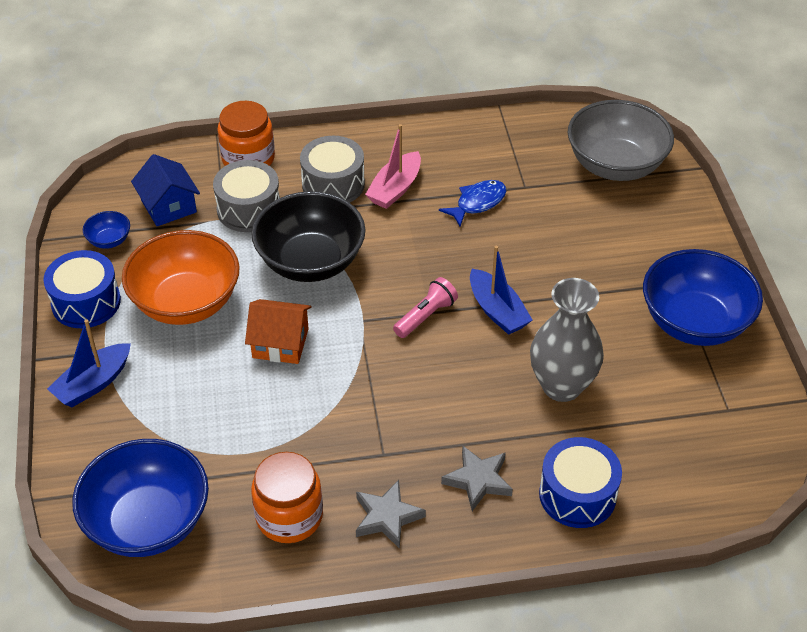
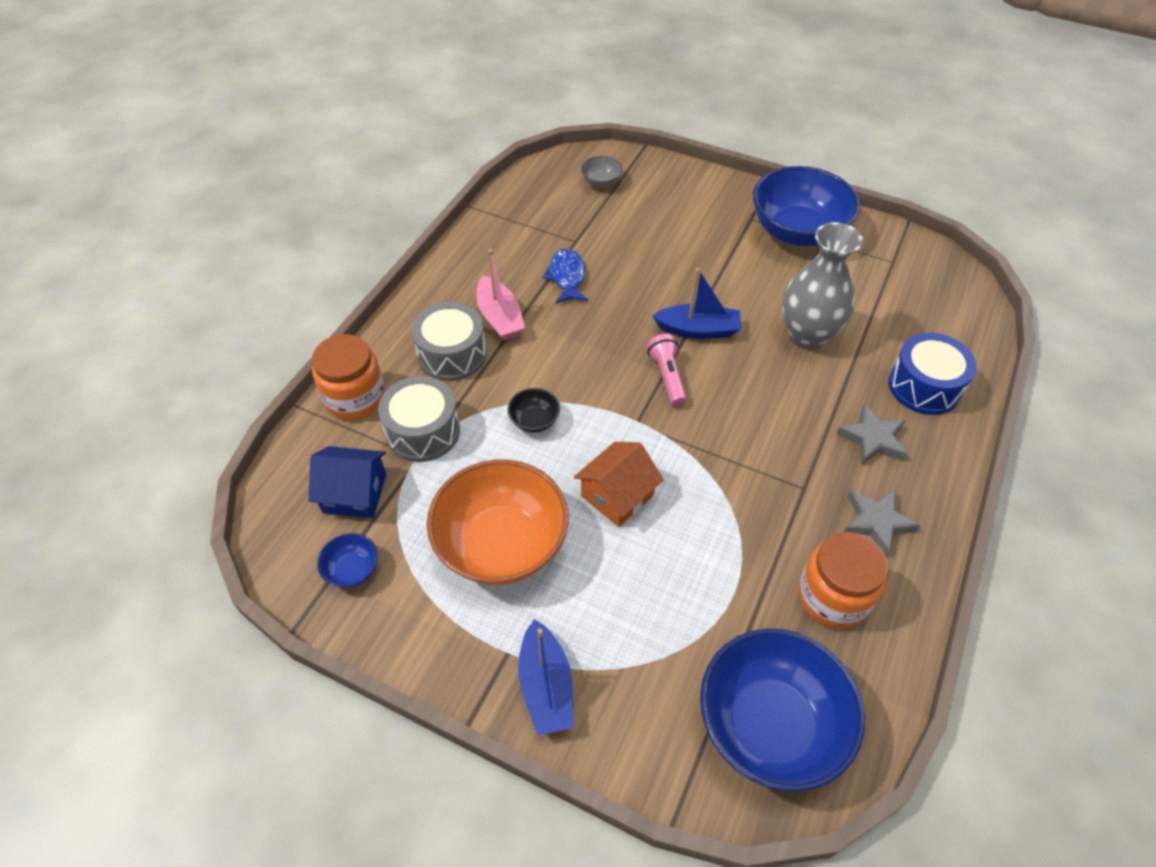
camera: 55 degrees left, 5 degrees up
blue drum [43,250,121,328] -> none
black bowl [252,191,365,282] -> black bowl [507,388,560,433], size x0.43
grey bowl [568,100,674,181] -> grey bowl [581,156,623,188], size x0.43

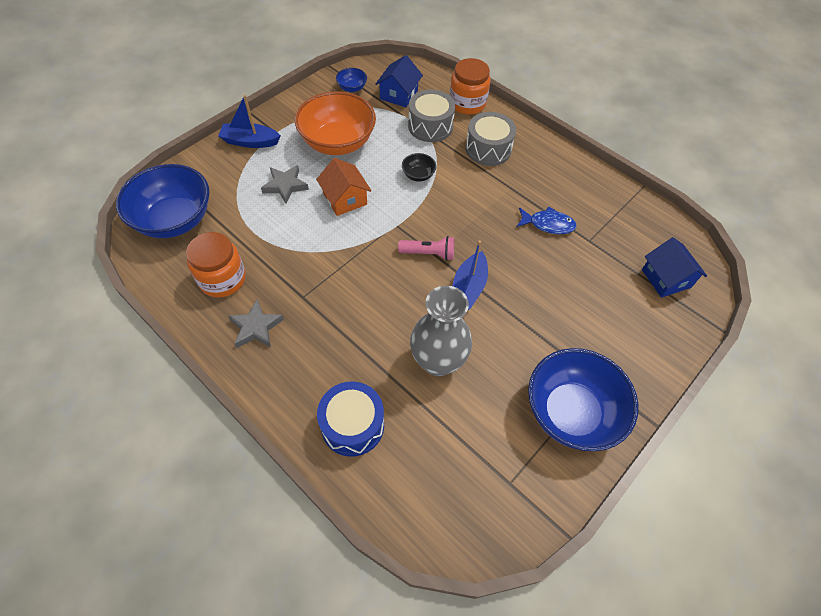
camera: 105 degrees right, 5 degrees up
pink boat [476,249,525,340] -> none
grey bowl [581,156,623,188] -> blue house [642,237,707,298]
grey star [836,404,907,465] -> grey star moved to [261,165,309,203]

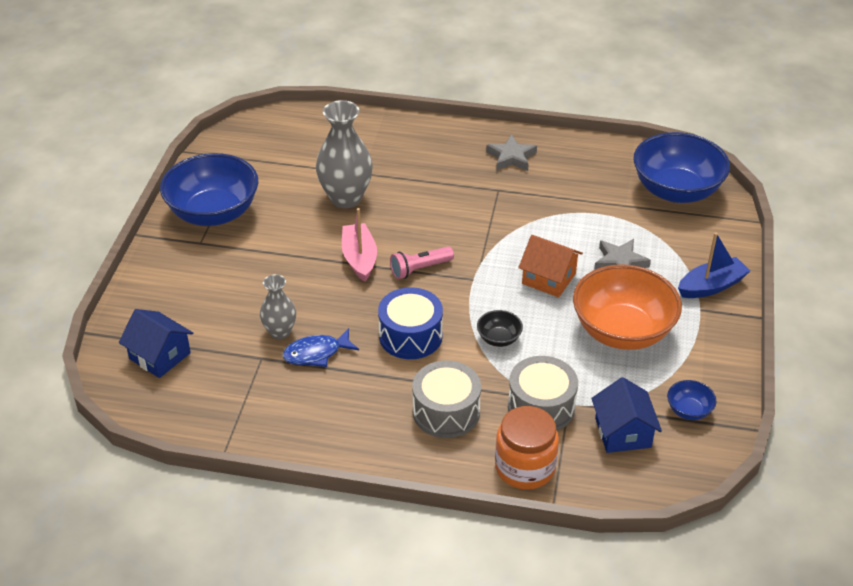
camera: 150 degrees right, 15 degrees down
orange jar [186,232,246,298] -> none
blue drum [317,381,384,457] -> blue drum moved to [378,287,443,359]
blue boat [452,240,488,310] -> pink boat [342,208,377,282]
none -> grey vase [260,274,296,339]

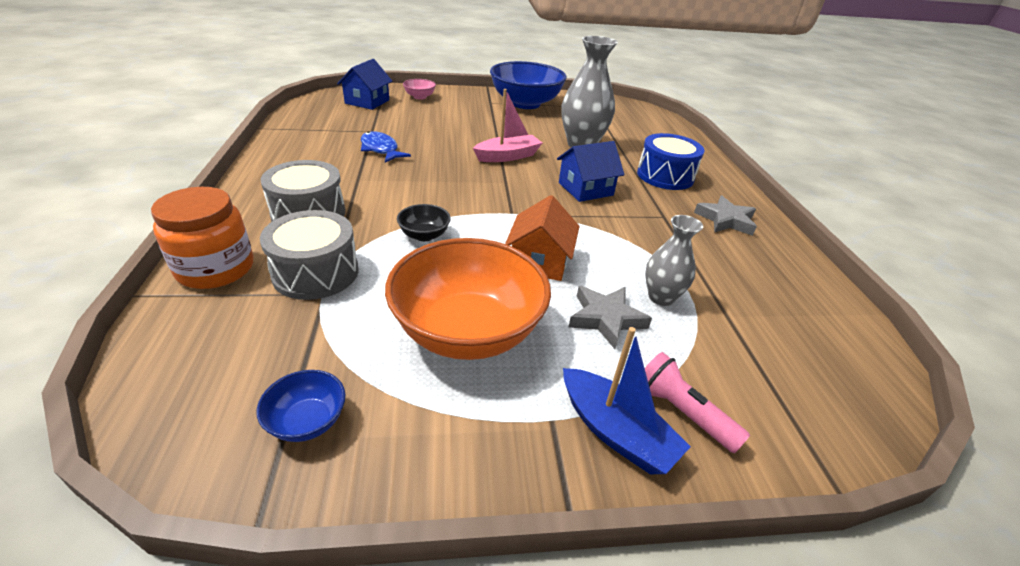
camera: 70 degrees right, 5 degrees down
grey vase [260,274,296,339] -> grey vase moved to [645,215,703,306]
blue drum [378,287,443,359] -> blue drum moved to [637,133,704,190]
pink flashlight [390,246,454,279] -> pink flashlight moved to [645,352,750,453]
blue house [591,377,662,453] -> blue house moved to [557,141,624,202]
blue bowl [633,132,730,203] -> none
none -> pink bowl [403,79,436,100]

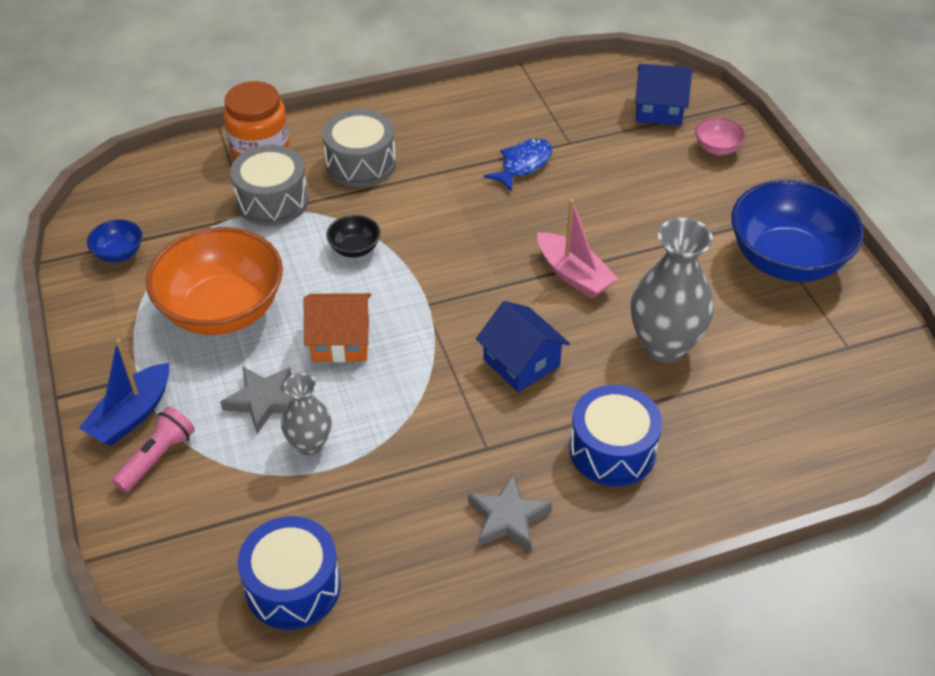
camera: 80 degrees right, 10 degrees up
none -> blue drum [238,516,341,630]

